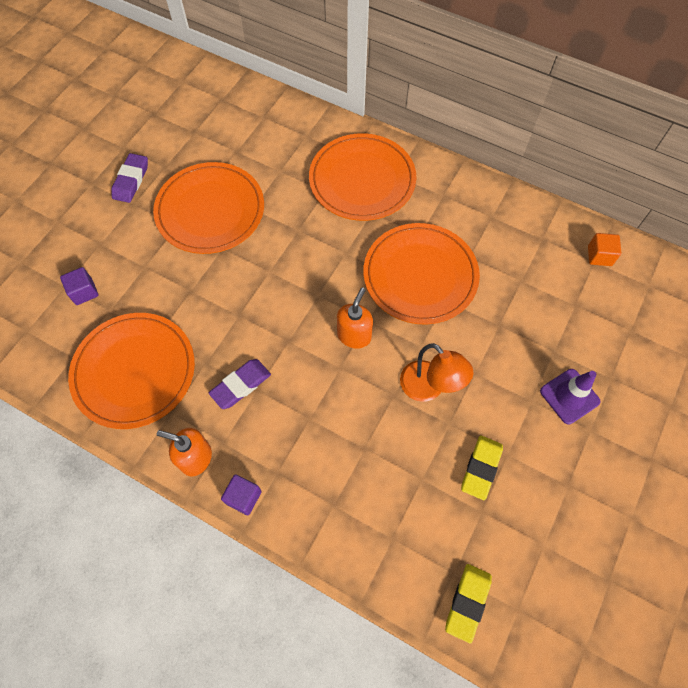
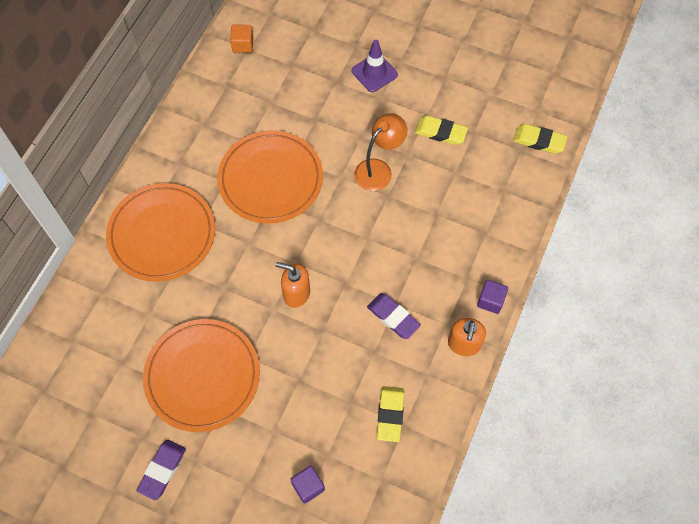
camera: 95 degrees left, 0 degrees up
orange plate [68,313,195,429] -> yellow eraser [377,386,404,442]
purple eraser [111,153,148,203] -> purple eraser turned 75 degrees counterclockwise [137,440,186,500]
orange soap dispenser [337,287,373,349] -> orange soap dispenser moved to [275,262,310,308]

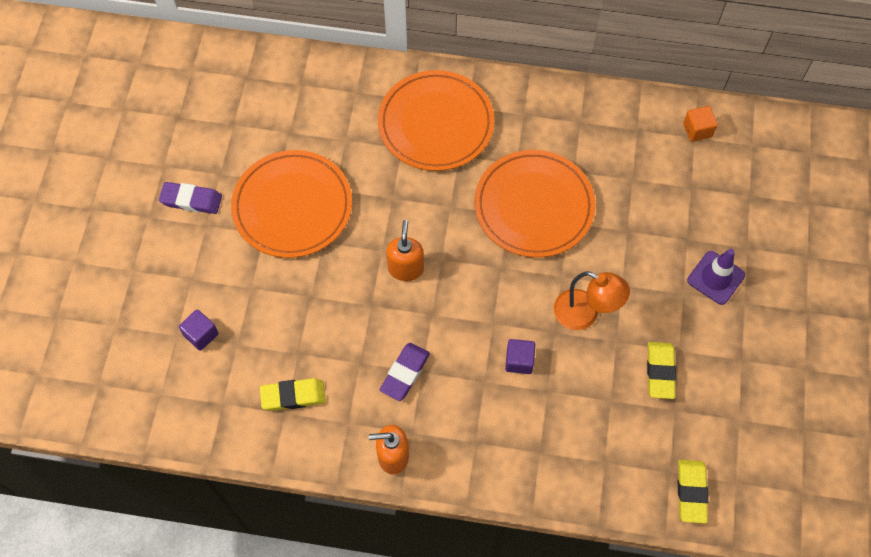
camera: 75 degrees right, 0 degrees up
purple cube [477,280,508,314] -> purple cube moved to [505,339,535,374]

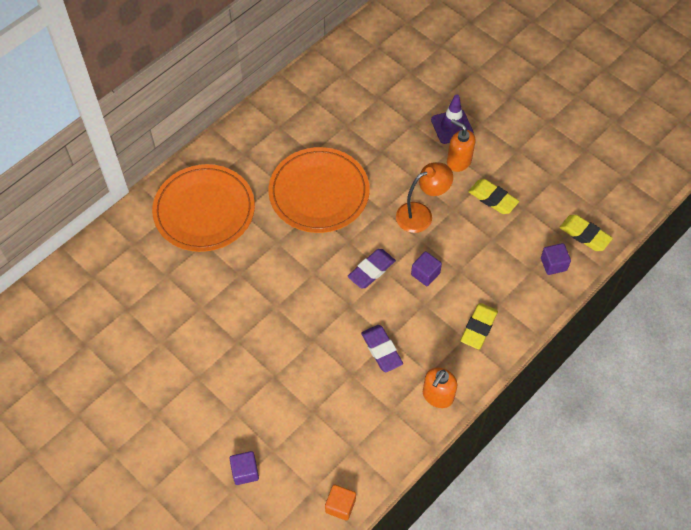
camera: 55 degrees left, 5 degrees down
purple eraser [159,182,222,214] -> purple eraser moved to [347,249,396,288]
orange plate [231,150,352,258] -> none
yellow eraser [260,378,326,411] -> yellow eraser moved to [461,303,498,349]
orange soap dispenser [386,220,424,281] -> orange soap dispenser moved to [447,119,476,172]
orange cube [683,106,718,142] -> orange cube moved to [325,485,356,521]
none -> purple cube [541,243,571,275]

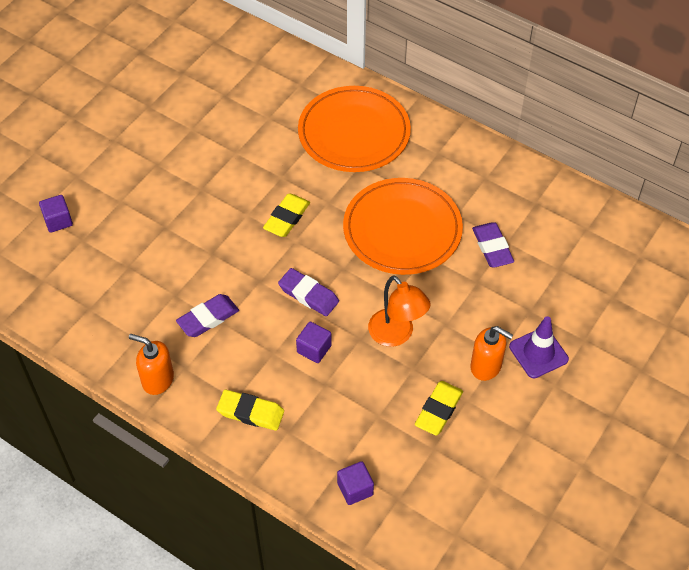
camera: 80 degrees right, 5 degrees down
orange cube [325,485,356,521] -> none
orange soap dispenser [447,119,476,172] -> orange soap dispenser turned 90 degrees clockwise [470,326,513,381]
yellow eraser [559,215,613,251] -> yellow eraser moved to [263,193,310,237]
none -> purple eraser [472,222,514,268]

